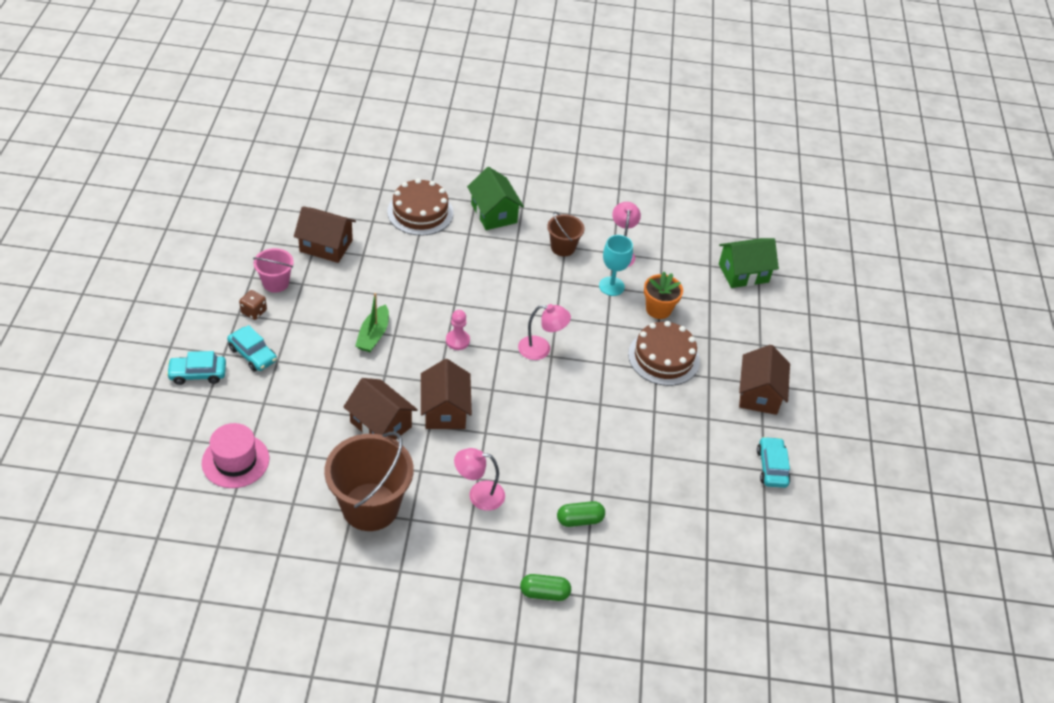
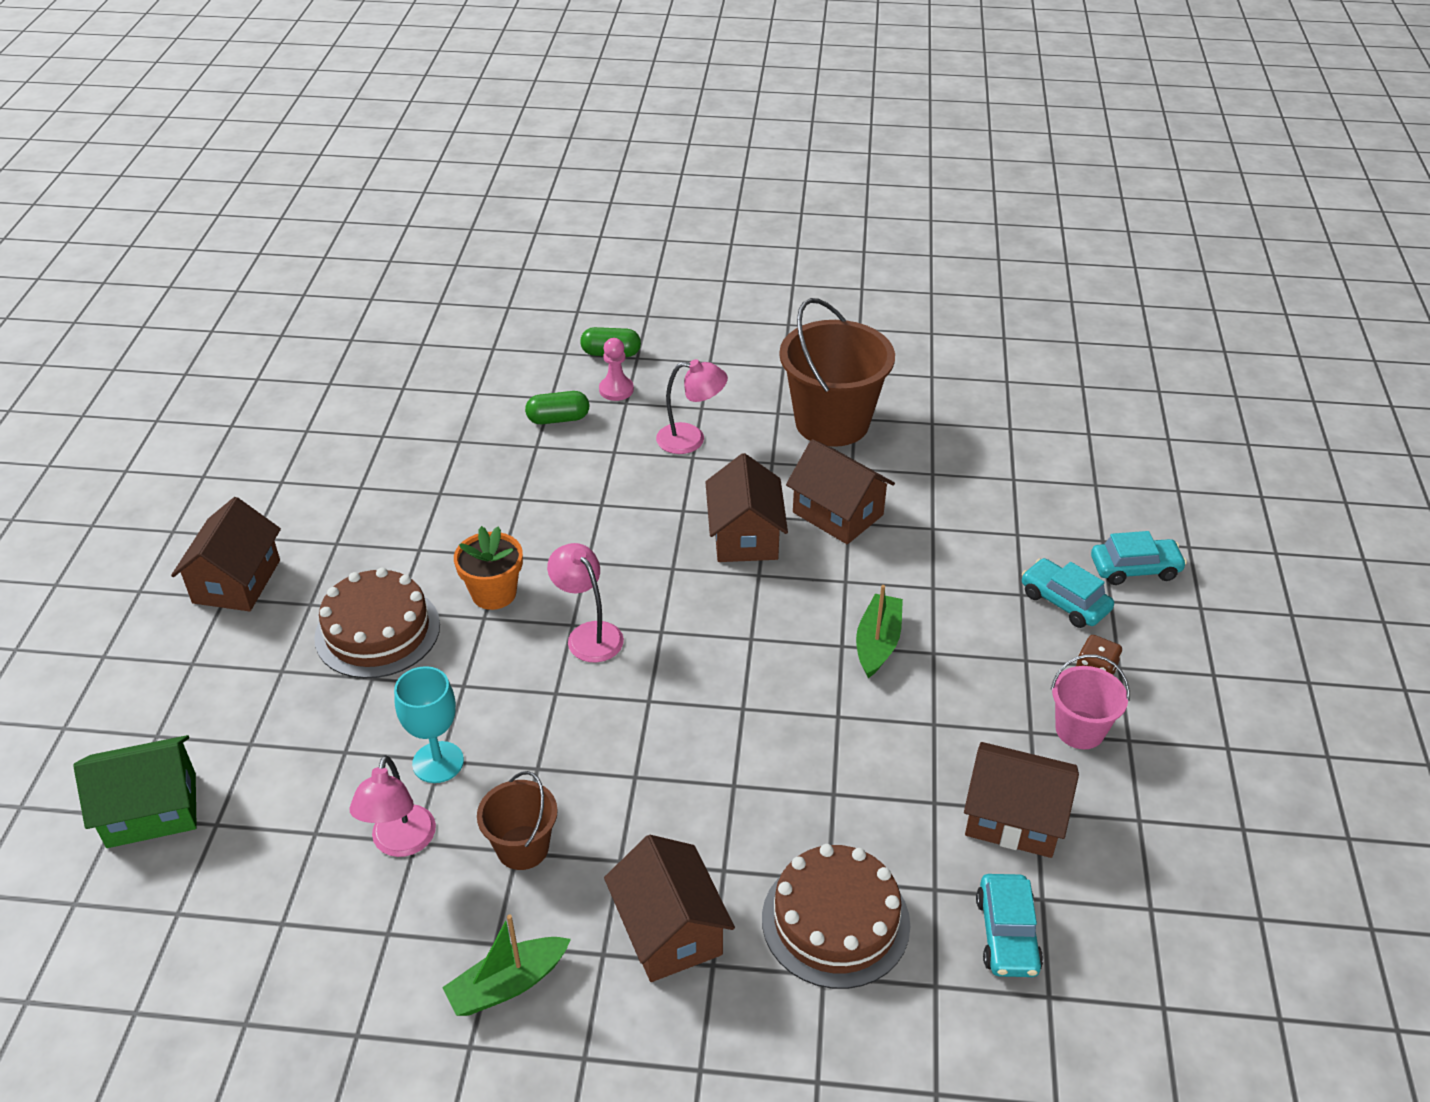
camera: 175 degrees left, 5 degrees down
pink hat [202,423,269,488] -> none
pink pawn [446,310,470,350] -> pink pawn moved to [599,338,634,401]
green house [467,167,524,230] -> brown house [604,835,735,982]
pink lamp [518,304,571,360] -> pink lamp turned 45 degrees clockwise [547,543,624,662]
orange flower pot [644,272,683,319] -> orange flower pot moved to [454,526,523,610]
turquoise car [757,436,791,488] -> turquoise car moved to [976,874,1043,977]
none -> green boat [442,914,571,1016]

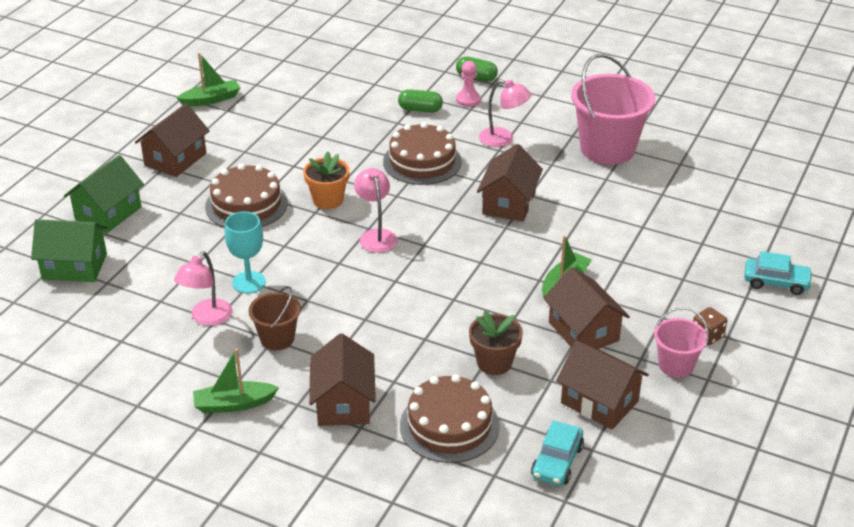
camera: 20 degrees right, 5 degrees down
brown bucket [779,298,895,447] -> pink bucket [571,54,655,165]
brown house [786,439,895,544] -> brown house moved to [543,267,630,349]
turquoise car [1022,558,1114,628] -> none
none -> green house [64,155,144,233]
none -> green boat [177,53,241,107]
none -> brown cake [383,122,462,185]
none -> brown flower pot [469,311,523,375]

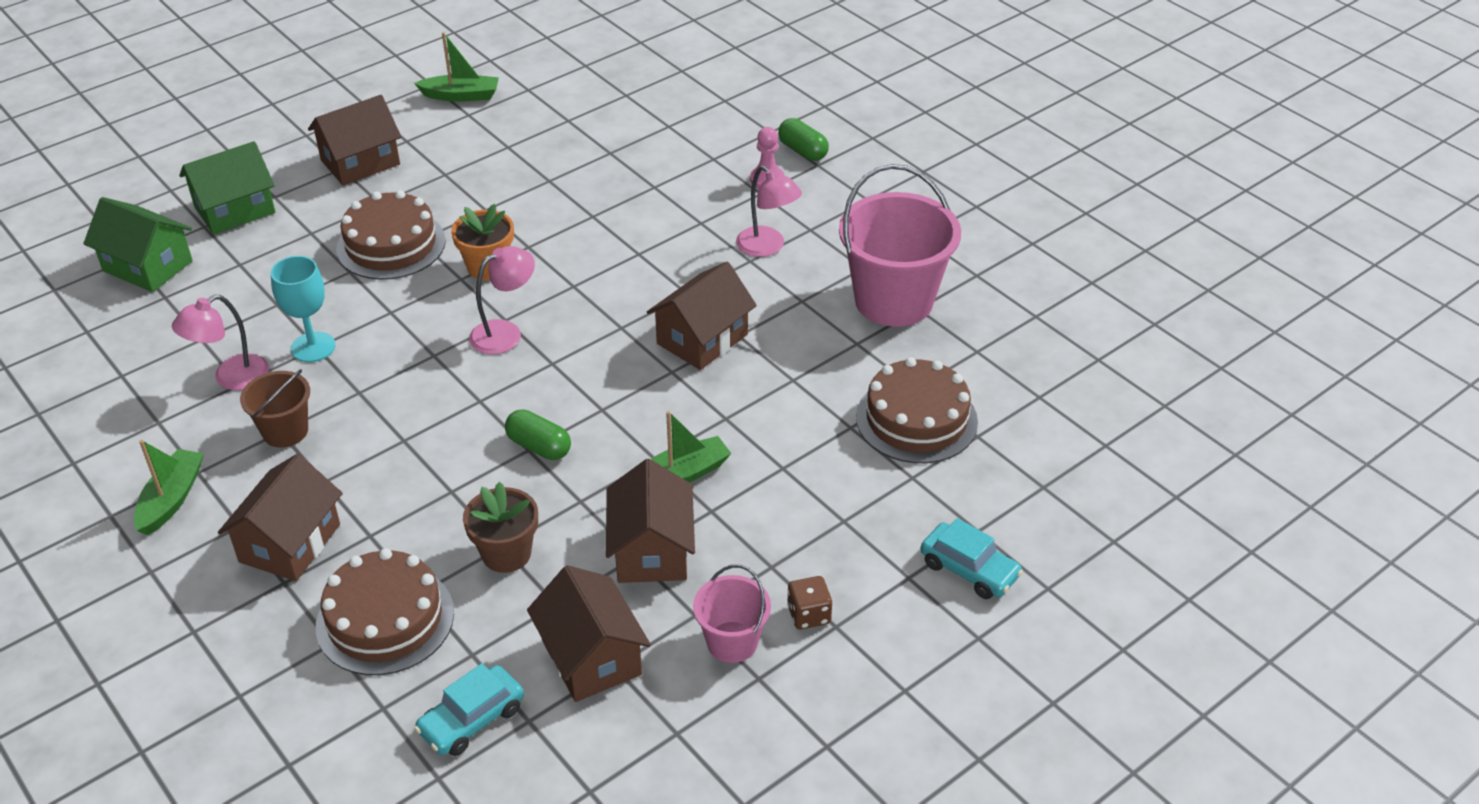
camera: 25 degrees right, 5 degrees up
green boat [193,349,279,413] -> green boat turned 90 degrees clockwise [134,440,204,536]
pink lamp [354,168,398,253] -> pink lamp turned 45 degrees clockwise [469,246,535,354]
brown cake [383,122,462,185] -> brown cake moved to [856,357,978,463]
green capsule [398,89,443,113] -> green capsule moved to [505,409,571,460]

